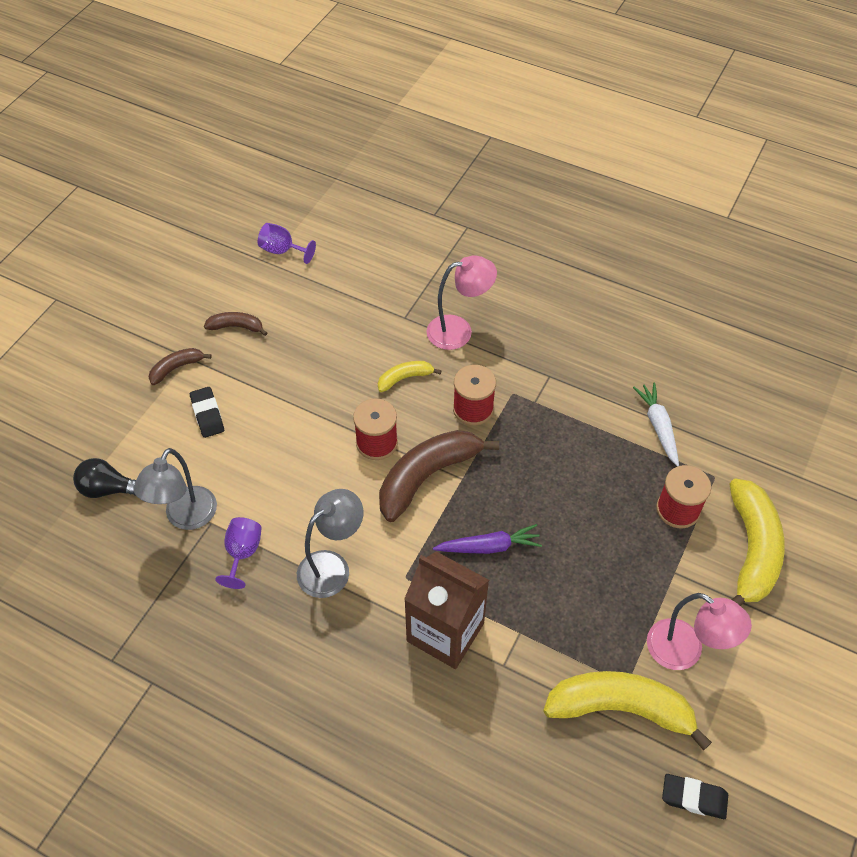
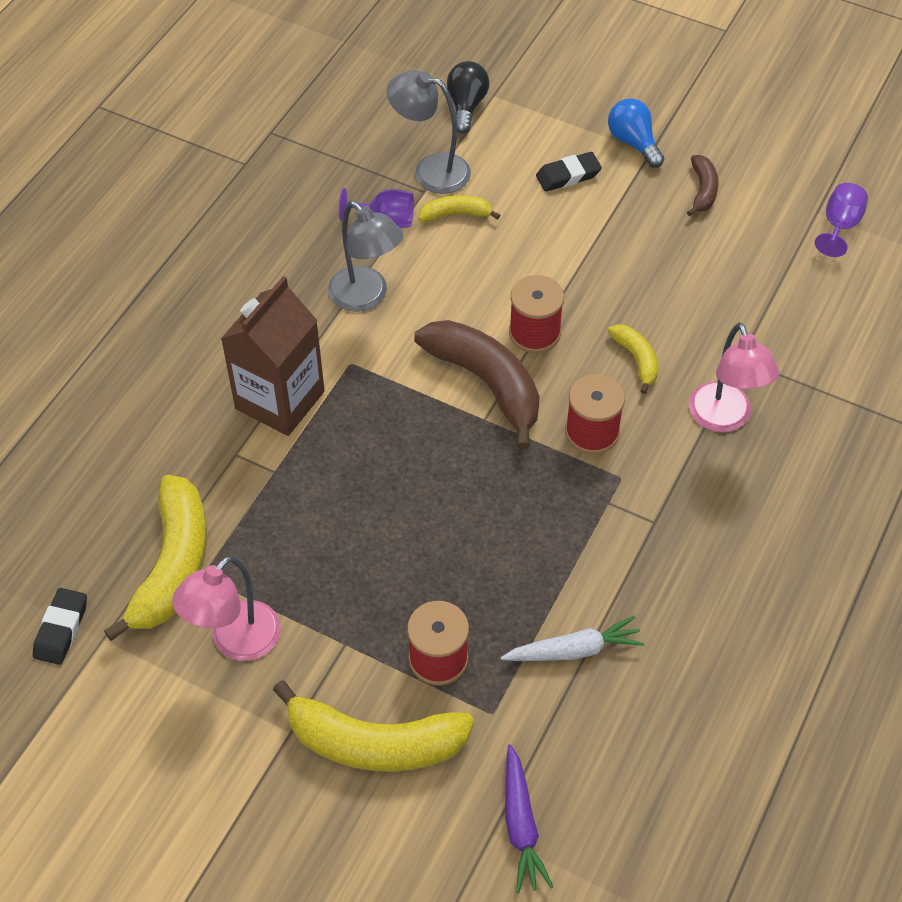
camera: 90 degrees right, 0 degrees up
brown banana [149,348,212,385] -> blue light bulb [608,99,664,168]
purple carrot [433,524,542,554] -> purple carrot moved to [505,744,553,893]
none -> yellow banana [418,195,500,222]

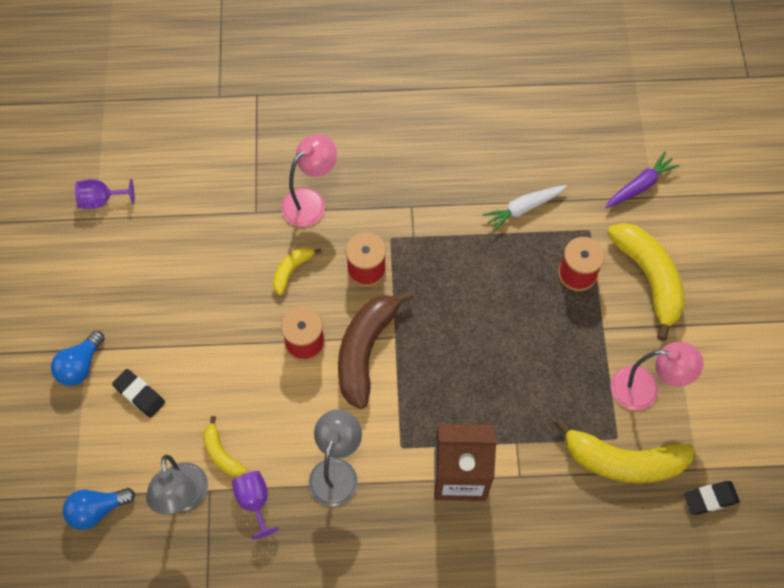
camera: 120 degrees left, 10 degrees up
yellow banana [104,475,207,641] -> yellow banana turned 150 degrees counterclockwise [554,418,695,483]
black light bulb [447,61,490,134] -> blue light bulb [63,488,135,530]
white carrot [501,616,644,661] -> white carrot turned 75 degrees counterclockwise [482,185,567,232]
brown banana [687,155,719,216] -> none

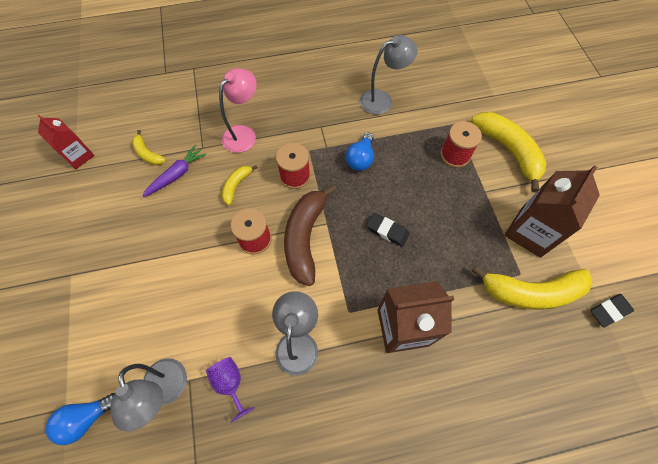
camera: 10 degrees left, 0 degrees up
blue light bulb [51,331,105,386] -> blue light bulb moved to [346,132,374,171]
purple goblet [75,179,135,209] -> red carton [37,114,95,169]
black eraser [112,369,165,418] -> black eraser moved to [366,213,410,247]
yellow banana [203,416,247,477] -> yellow banana moved to [132,130,166,165]
white carrot [482,185,567,232] -> none
purple carrot [606,152,680,208] -> purple carrot moved to [142,145,207,197]
pink lamp [611,342,704,410] -> brown carton [504,165,600,258]
none -> grey lamp [360,35,418,115]

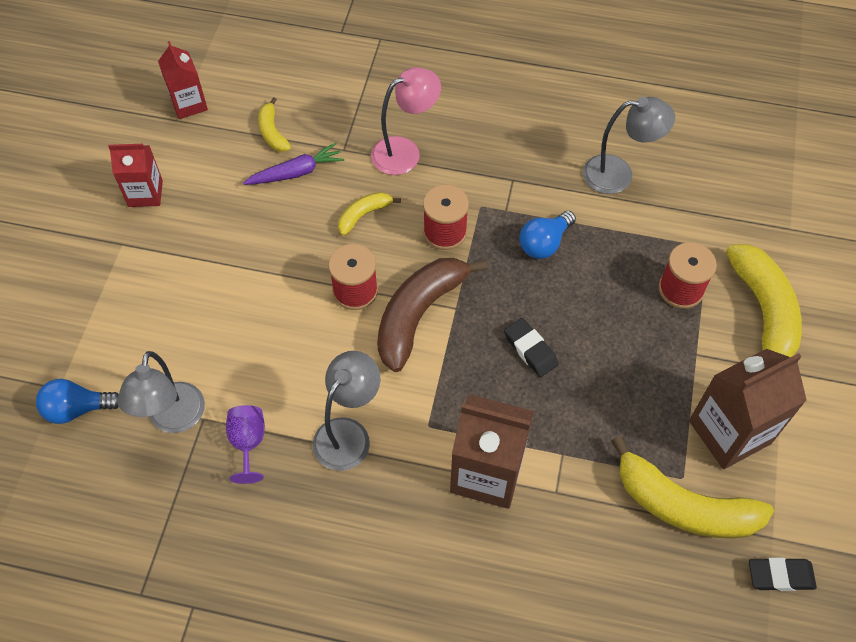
camera: 25 degrees right, 5 degrees down
none -> red carton [108,144,163,207]

